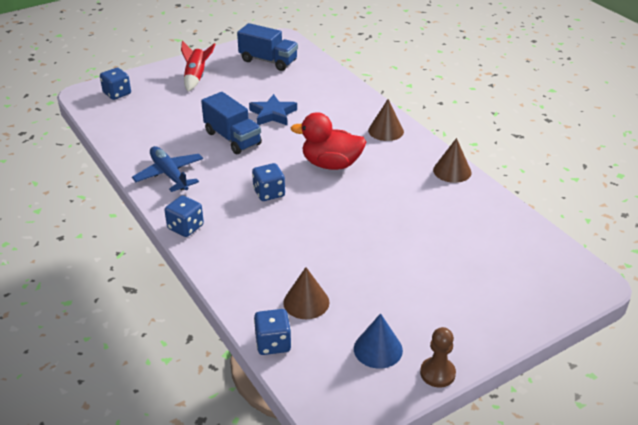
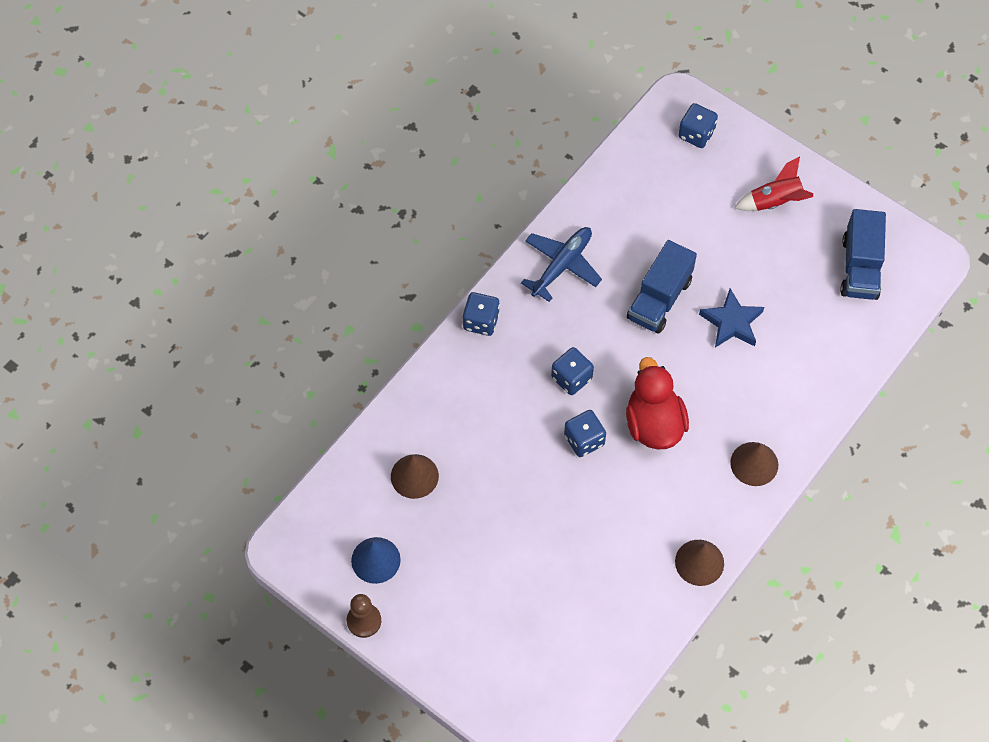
camera: 70 degrees right, 25 degrees up
blue dice [254,309,291,355] -> blue dice moved to [564,410,606,457]

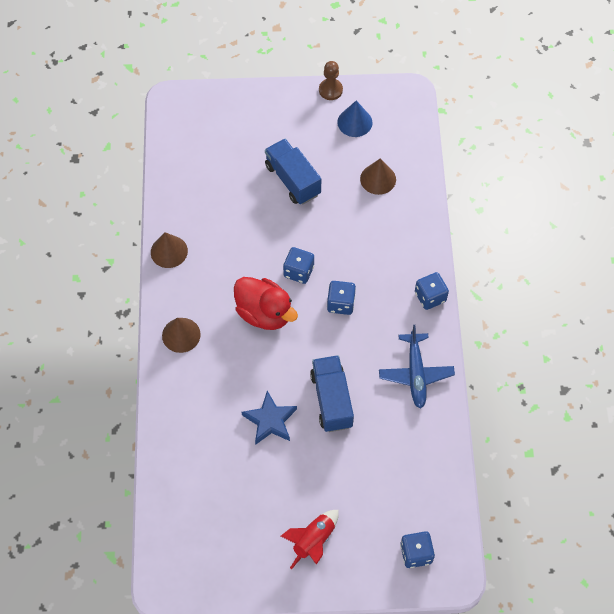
camera: 140 degrees right, 0 degrees up
blue truck [840,209,886,300] -> blue truck moved to [265,139,321,205]

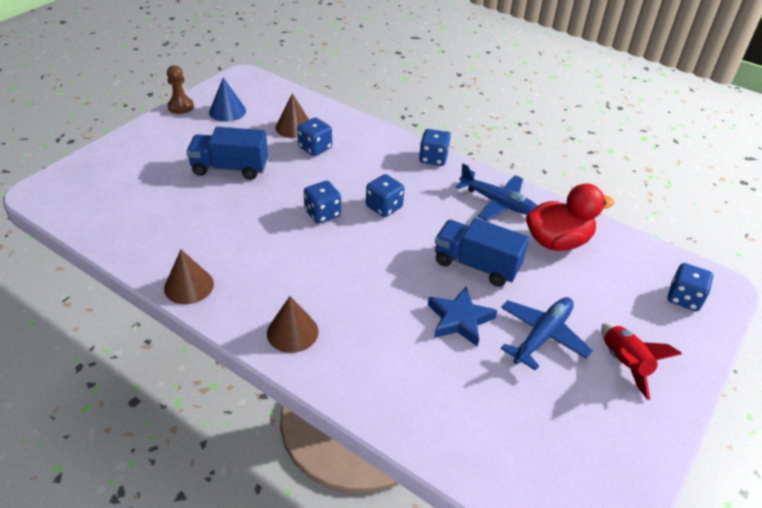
camera: 55 degrees left, 20 degrees down
red duck [234,277,298,330] -> red duck moved to [526,183,614,251]
none -> blue dice [297,118,332,156]
none -> blue plane [501,297,593,371]

